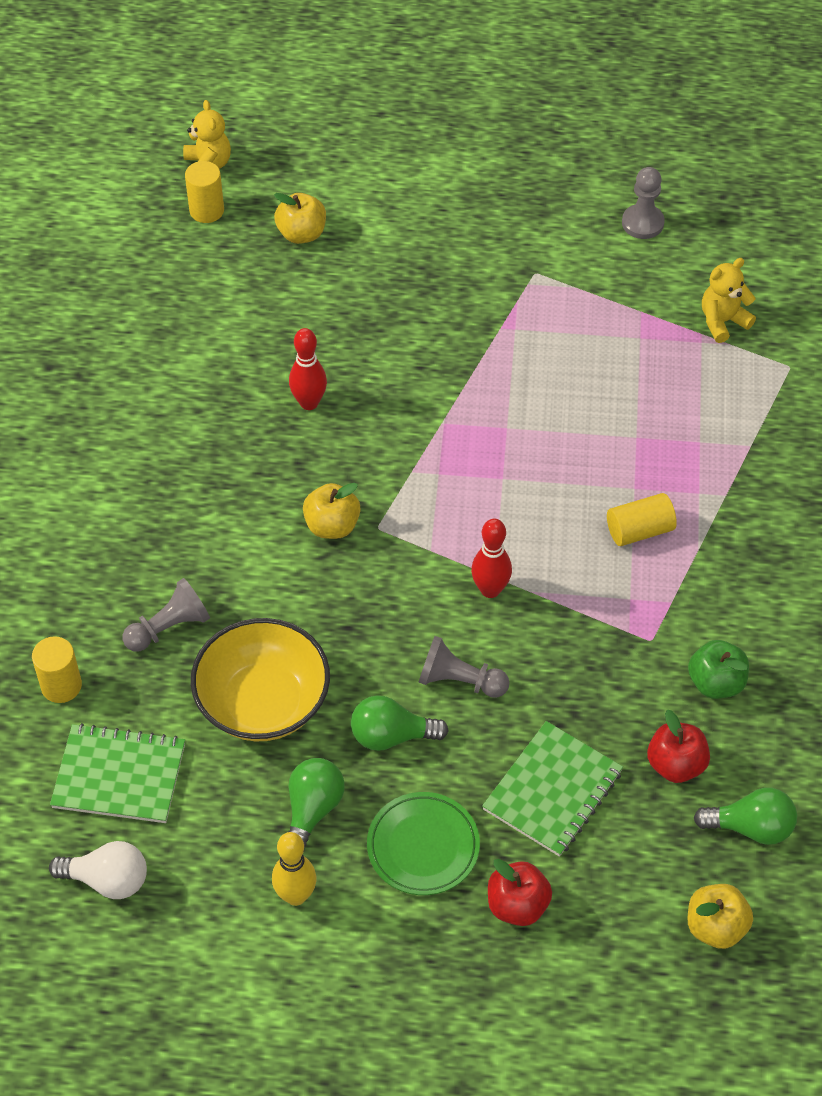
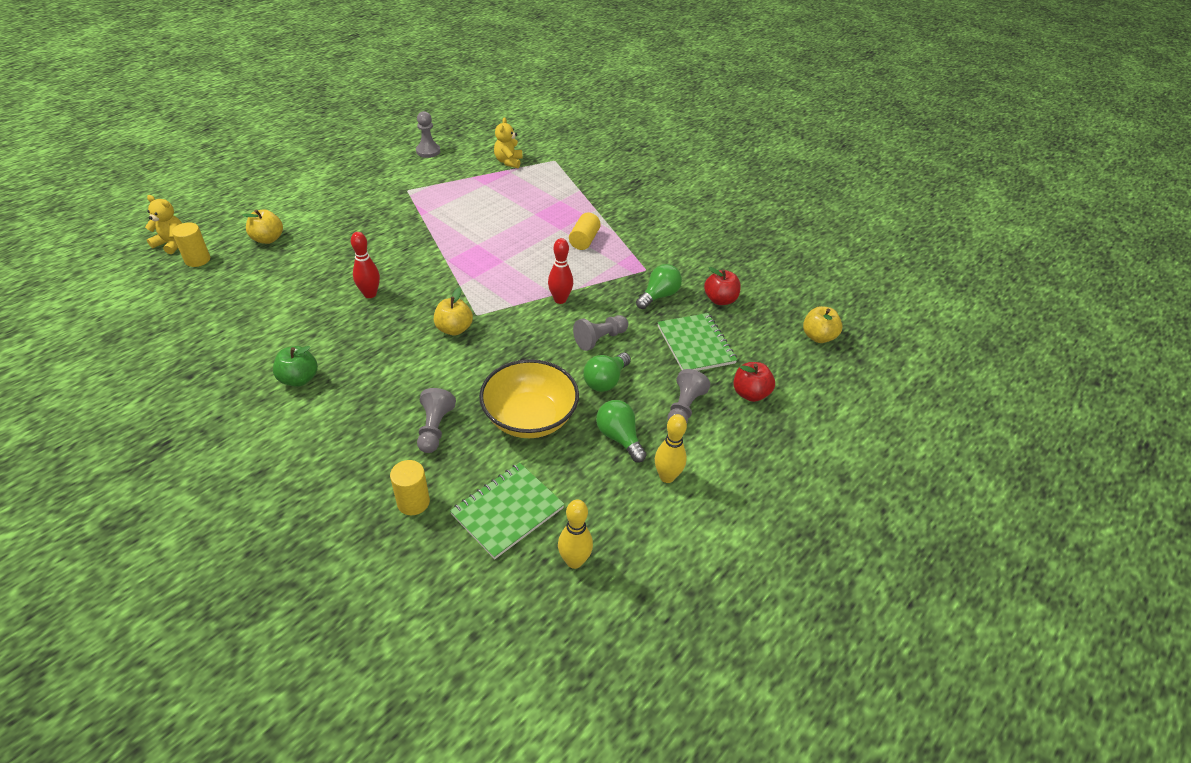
camera: 55 degrees left, 10 degrees down
white light bulb [49,841,147,899] -> yellow bowling pin [558,499,593,569]
green plate [367,792,480,895] -> grey pawn [667,369,710,423]
green apple [688,640,749,699] -> green apple moved to [273,346,318,387]
green light bulb [693,788,797,845] -> green light bulb moved to [636,264,682,309]

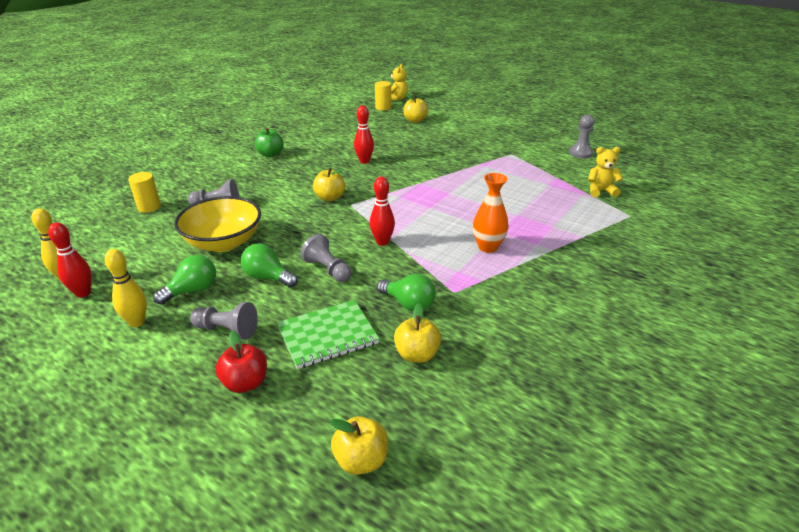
camera: 85 degrees right, 10 degrees down
green notebook [450,463,565,559] -> none
yellow cylinder [569,213,601,250] -> orange vase [473,173,508,253]
red apple [704,267,741,305] -> yellow apple [394,303,441,363]
none -> red bowling pin [48,222,92,298]

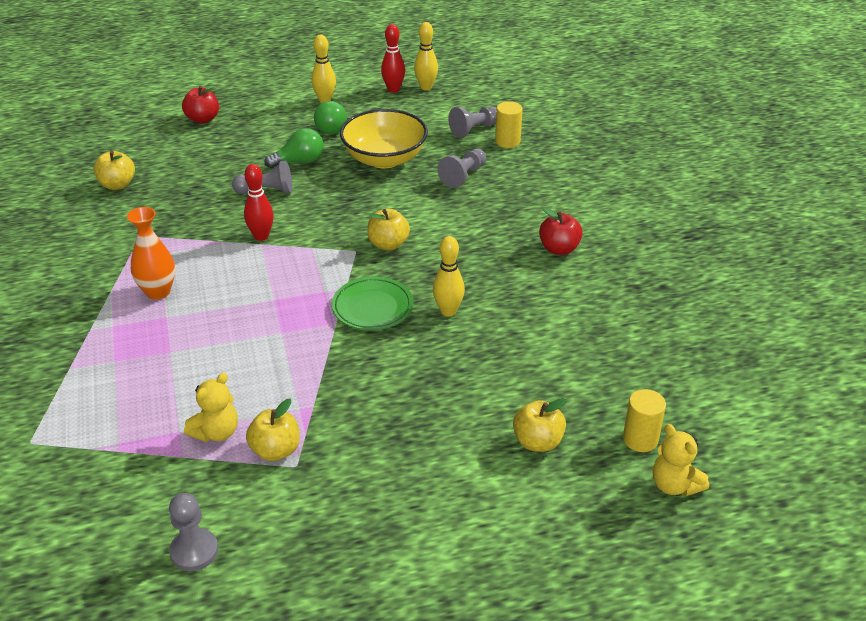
camera: 130 degrees right, 5 degrees up
grey pawn [190,302,258,339] -> grey pawn moved to [448,106,497,138]
green apple [255,128,284,157] -> red apple [539,207,583,255]
green notebook [277,300,379,369] -> none
yellow apple [330,416,388,475] -> yellow apple moved to [246,399,300,461]
red bowling pin [354,105,374,164] -> yellow bowling pin [433,236,465,316]
green light bulb [377,274,436,312] -> none
yellow teddy bear [588,147,623,197] -> yellow teddy bear moved to [184,373,238,442]
none -> green plate [332,277,413,330]

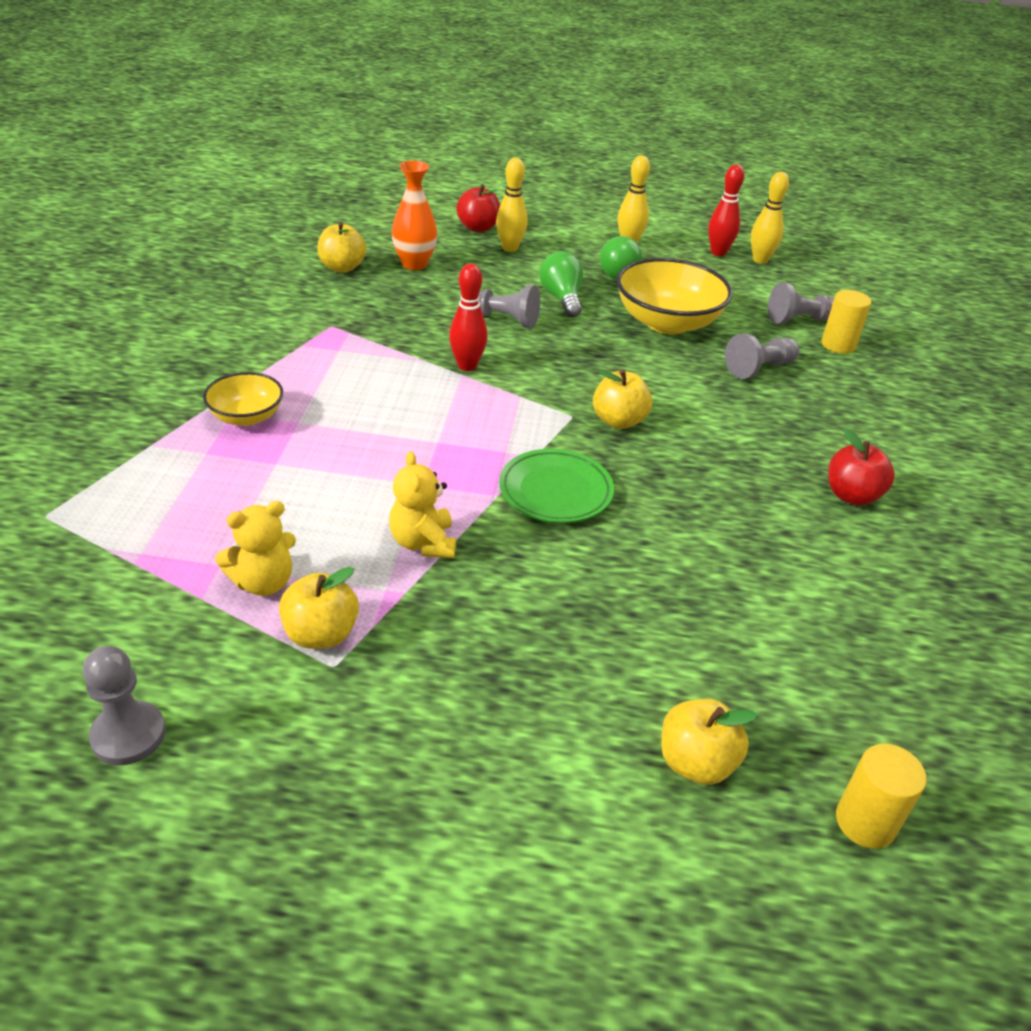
camera: 20 degrees right, 0 degrees up
orange vase [127,207,175,300] -> orange vase moved to [392,160,438,270]
green light bulb [265,128,324,168] -> green light bulb turned 105 degrees counterclockwise [539,251,583,317]
yellow bowling pin [433,236,465,316] -> yellow bowling pin moved to [496,158,528,252]
yellow teddy bear [653,424,709,496] -> yellow teddy bear moved to [389,451,456,558]
none -> yellow bowl [203,372,283,426]

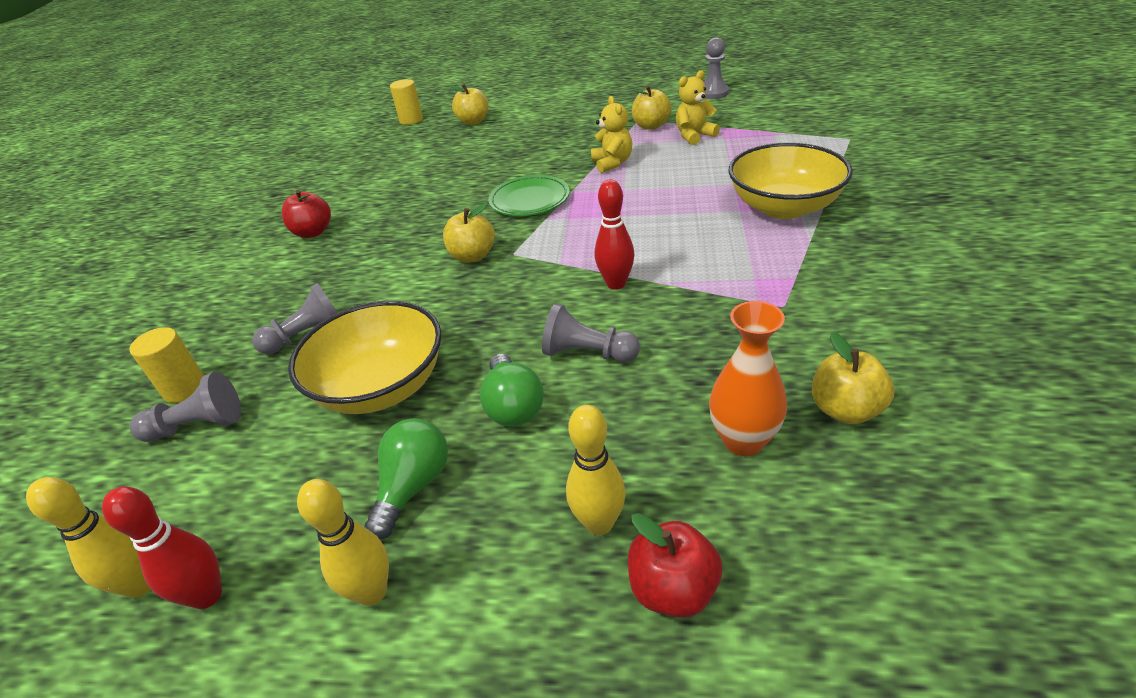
camera: 175 degrees left, 0 degrees up
yellow bowl [203,372,283,426] -> yellow bowl [728,143,853,219], size x1.78

